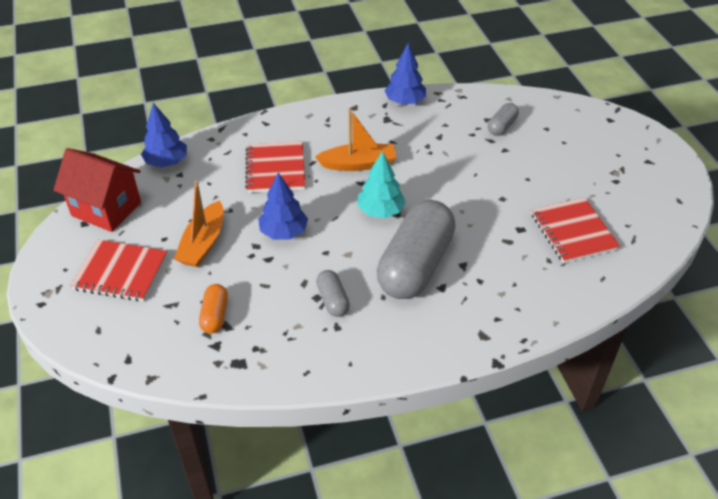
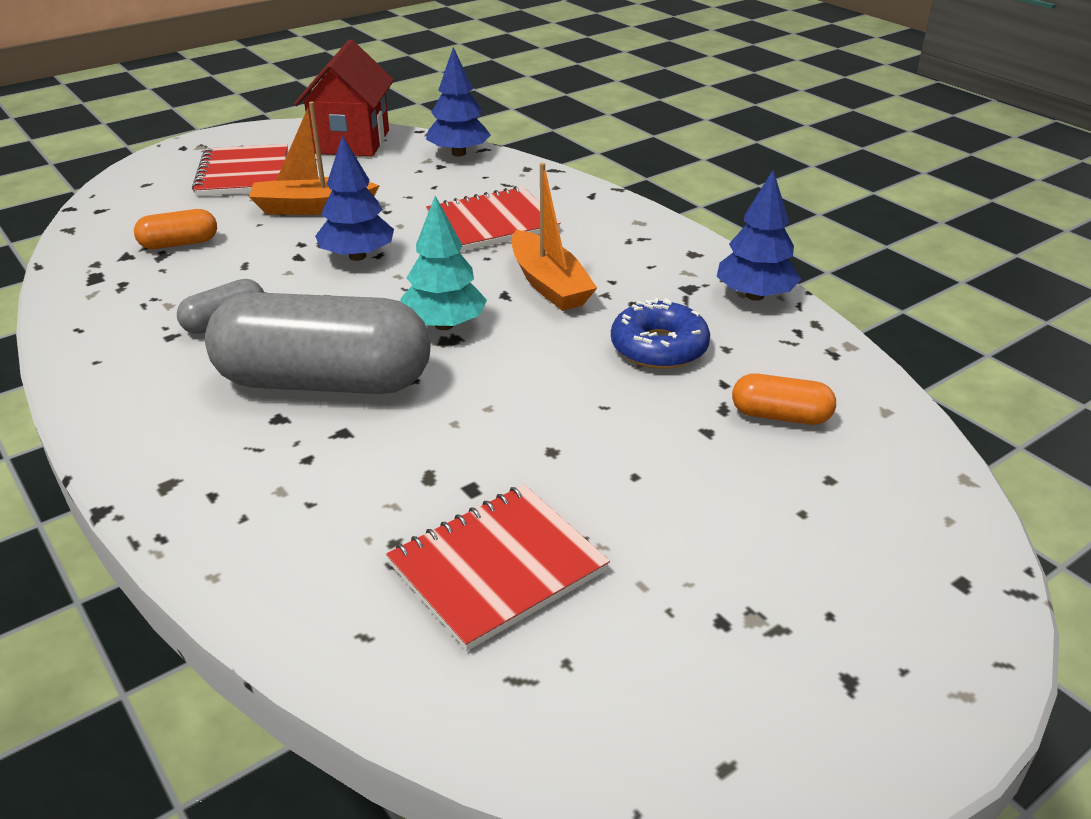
camera: 70 degrees right, 10 degrees down
grey capsule [488,103,519,136] -> orange capsule [732,373,836,425]
none -> blue donut [611,298,710,369]

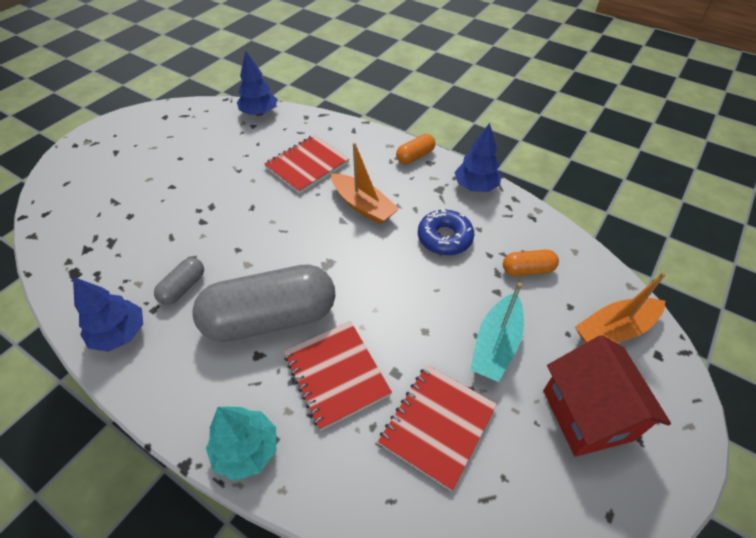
camera: 20 degrees left, 15 degrees up
orange capsule [134,209,217,249] -> orange capsule moved to [396,134,435,164]
red notebook [192,144,288,196] -> red notebook moved to [284,321,392,431]
orange boat [249,102,380,215] -> orange boat moved to [575,272,666,343]
red house [294,39,394,156] -> red house moved to [543,335,671,457]
blue tree [315,135,394,261] -> blue tree moved to [73,277,143,352]
turquoise tree [400,196,487,330] -> turquoise tree moved to [206,407,276,481]
none -> turquoise boat [470,283,524,382]

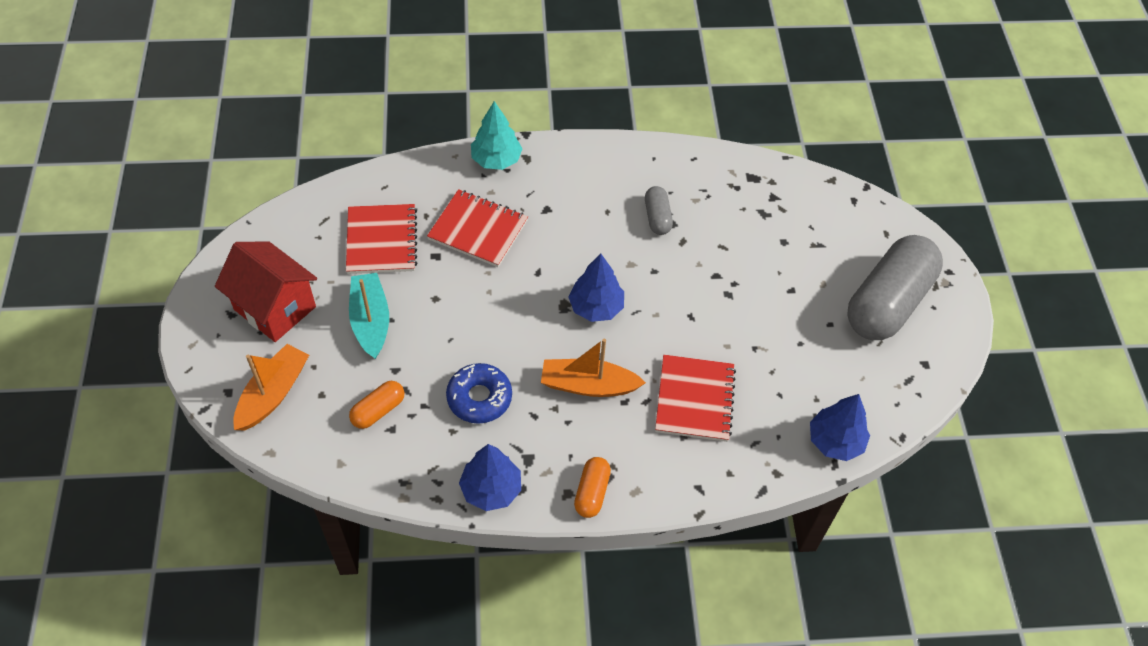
camera: 140 degrees right, 5 degrees up
blue tree [73,277,143,352] -> blue tree moved to [568,254,624,322]
grey capsule [192,264,335,342] -> grey capsule moved to [847,235,943,340]

